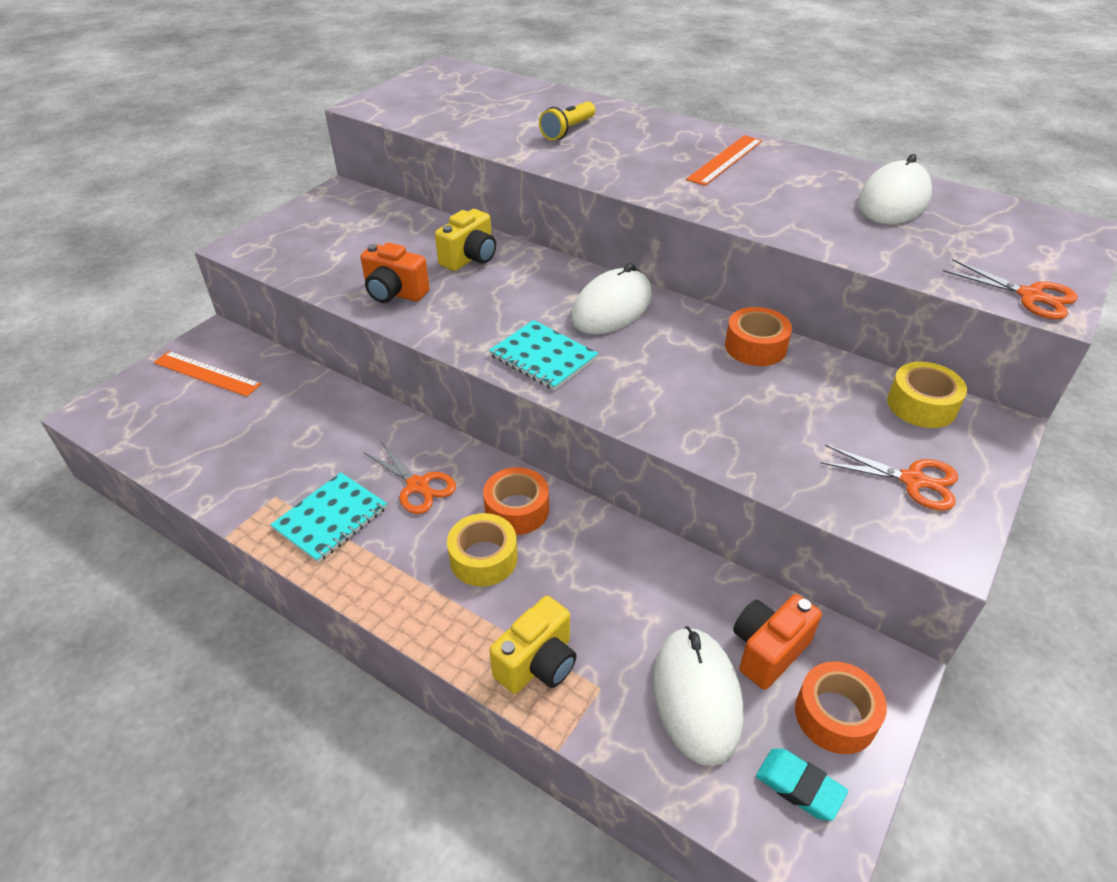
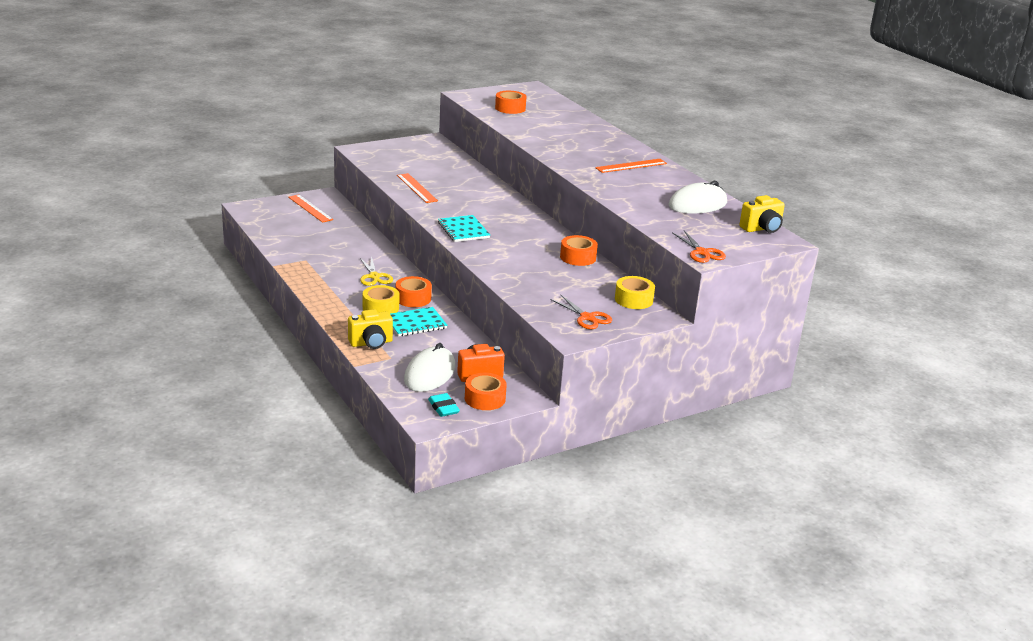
camera: 25 degrees right, 15 degrees down
turquoise notebook [270,472,387,563] -> turquoise notebook moved to [390,307,448,336]
orange camera [360,242,429,303] -> orange ruler [397,173,438,203]
orange scissors [363,442,456,514] -> yellow scissors [360,256,393,286]
yellow camera [435,209,496,271] -> yellow camera moved to [739,195,785,233]
yellow flashlight [539,101,595,140] -> none
white mouse [571,263,652,334] -> none
none -> orange tape [495,91,526,114]

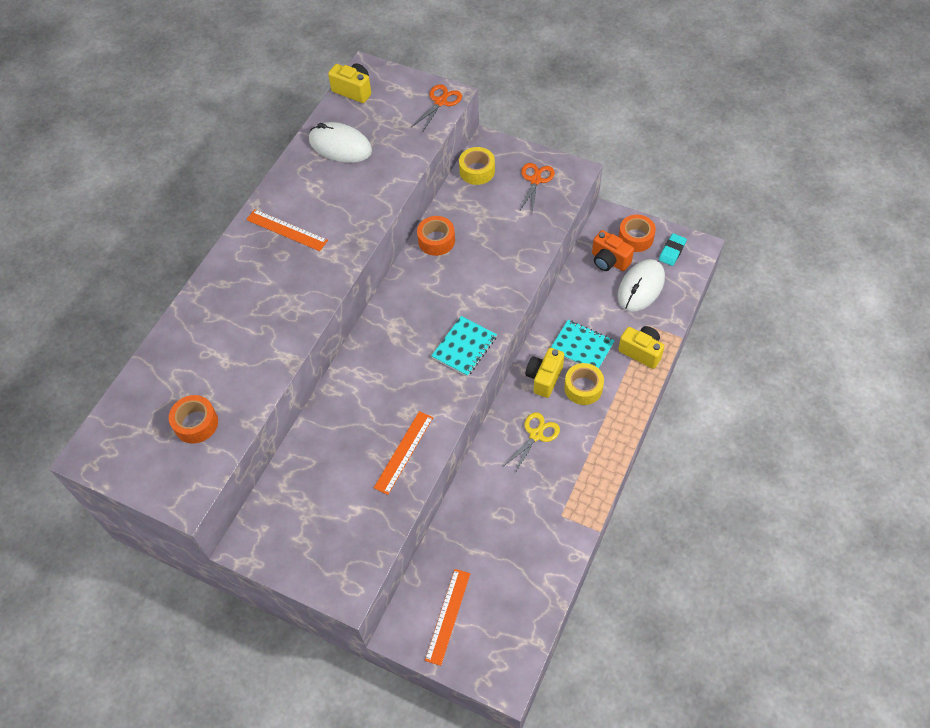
camera: 120 degrees left, 30 degrees up
orange tape [395,276,432,307] -> yellow camera [525,348,564,398]
white mouse [404,343,455,392] -> white mouse turned 45 degrees counterclockwise [618,259,665,312]

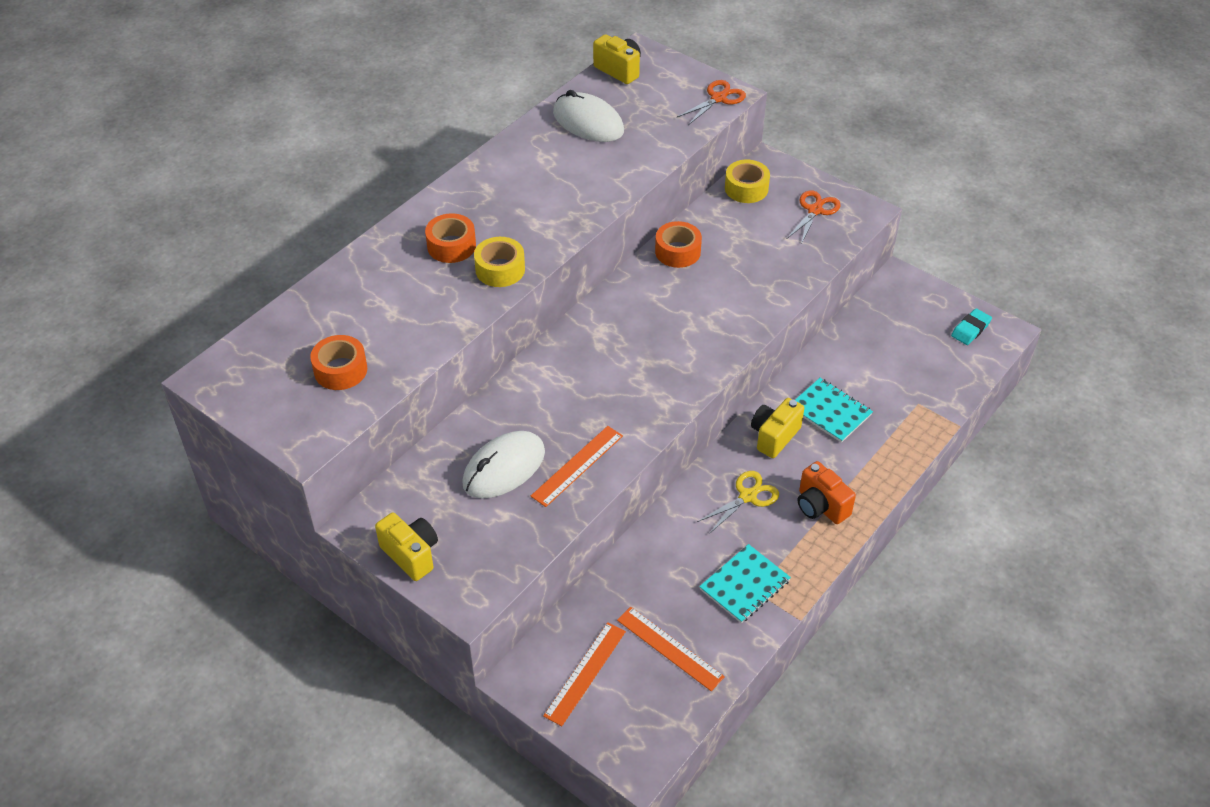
camera: 10 degrees right, 10 degrees down
orange ruler [246,209,328,251] -> orange ruler moved to [617,607,725,691]
turquoise notebook [431,316,497,377] -> turquoise notebook moved to [699,544,791,623]
yellow tape [564,363,604,405] -> yellow tape moved to [474,237,525,287]
orange camera [592,230,634,271] -> orange camera moved to [797,461,856,524]
white mouse [618,259,665,312] -> white mouse moved to [462,431,545,498]
yellow camera [618,326,665,369] -> yellow camera moved to [375,513,438,581]
orange tape [619,214,656,252] -> orange tape moved to [425,213,476,263]

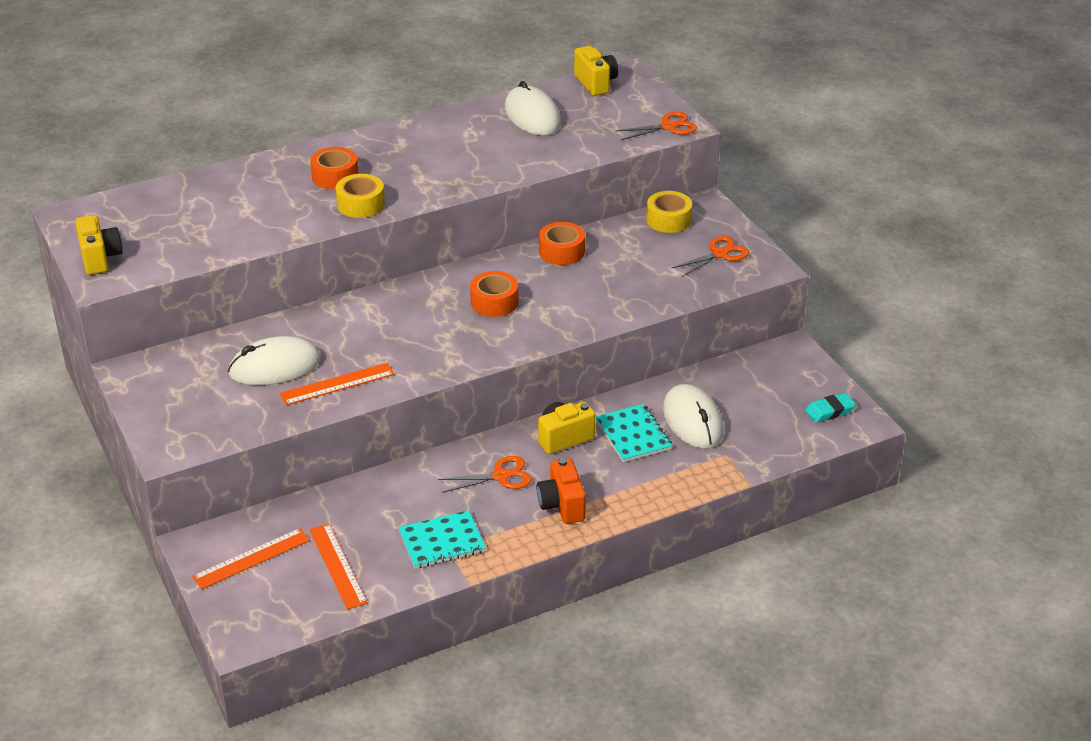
camera: 25 degrees right, 10 degrees down
orange tape [310,335,367,390] -> orange tape moved to [470,271,518,317]
yellow camera [375,513,438,581] -> yellow camera moved to [75,215,123,275]
yellow scissors [697,471,779,534] -> orange scissors [438,456,532,493]
none -> white mouse [663,384,724,449]

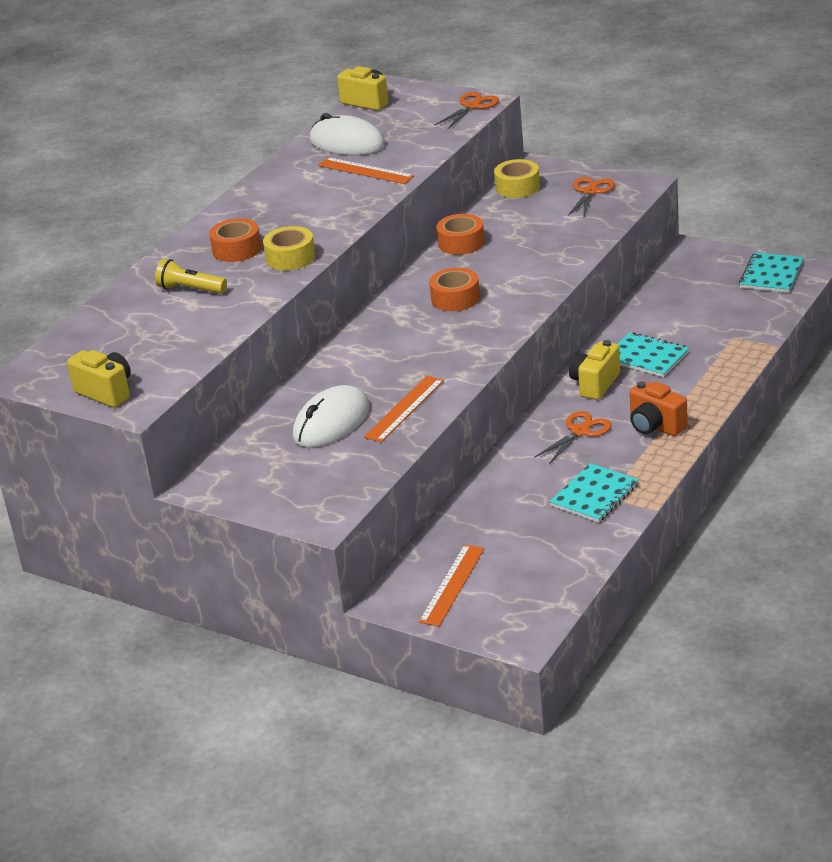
camera: 30 degrees left, 5 degrees down
orange ruler [309,523,367,610] -> orange ruler moved to [318,157,414,184]
white mouse [663,384,724,449] -> none
turquoise eraser [805,393,856,422] -> turquoise notebook [739,252,804,293]
none -> yellow flashlight [155,259,227,294]

